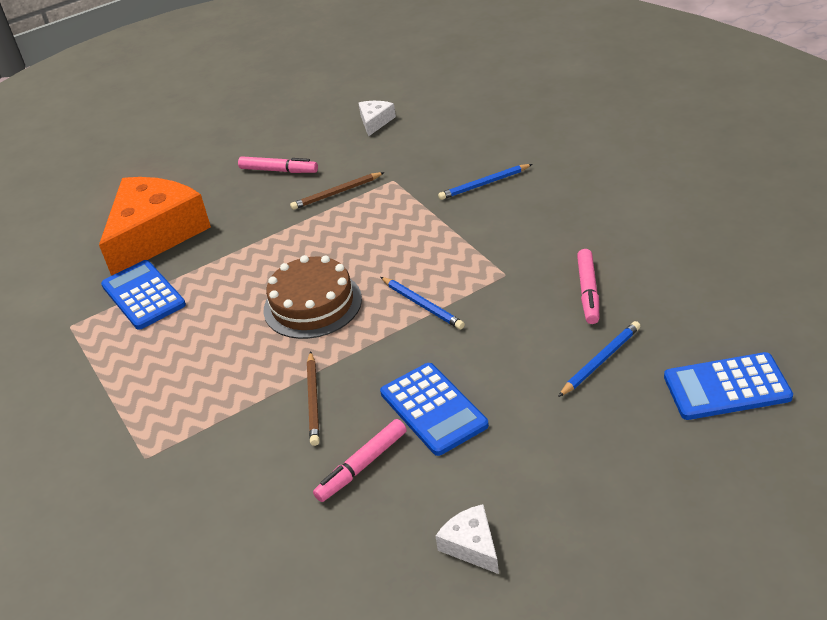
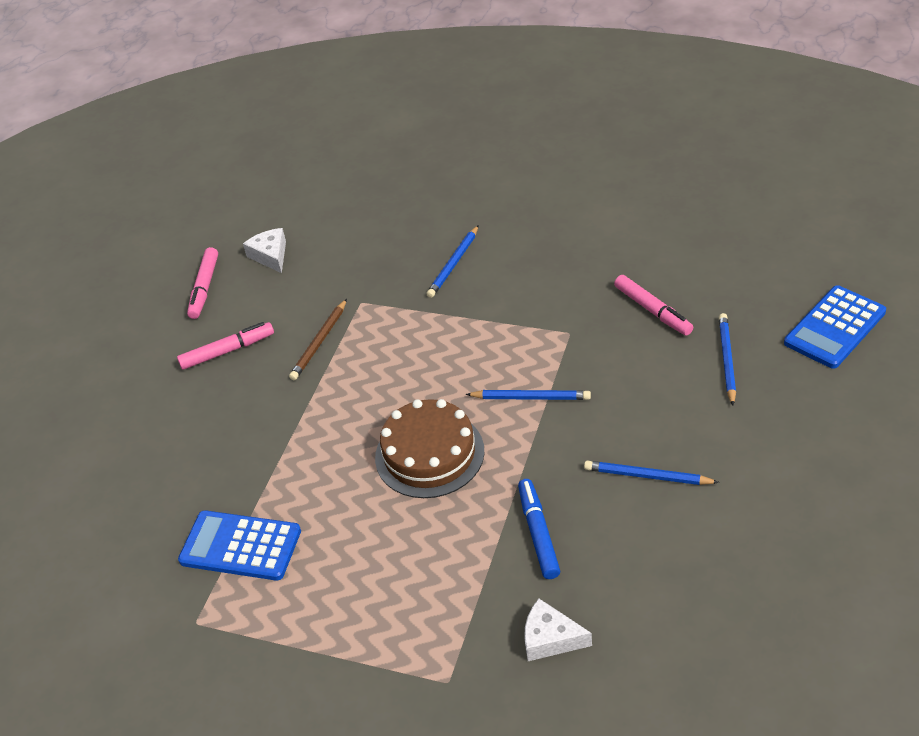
camera: 40 degrees left, 5 degrees up
orange cheese [99,177,211,276] -> none
brown pencil [307,351,320,446] -> blue marker [518,479,560,579]
pink marker [313,419,407,502] -> pink marker moved to [187,247,218,319]
blue calculator [380,363,489,456] -> blue pencil [584,461,720,485]
white cheese [436,504,499,574] -> white cheese moved to [524,598,592,661]

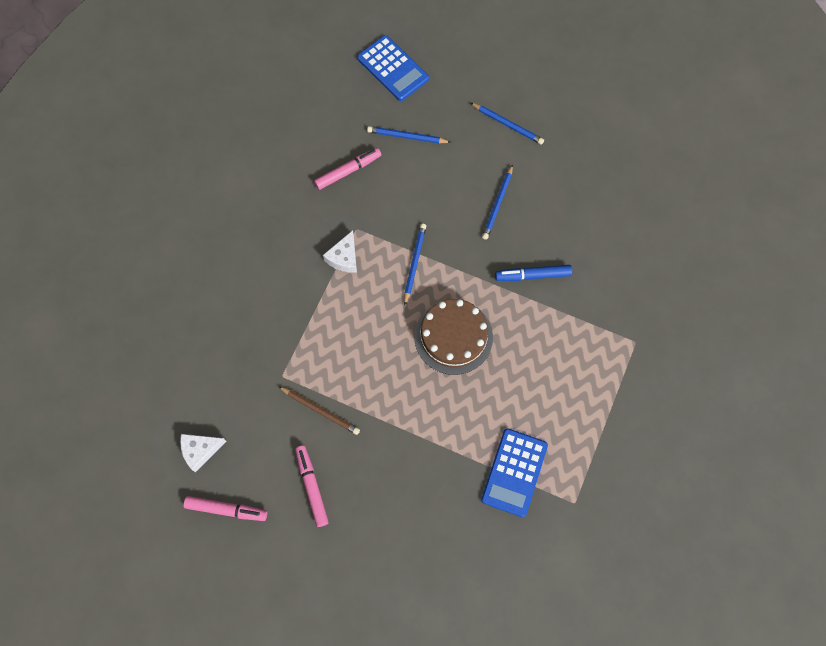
camera: 90 degrees left, 25 degrees up
blue pencil [426,225,479,298] -> blue pencil moved to [471,103,544,145]
white cheese [524,598,592,661] -> white cheese moved to [323,230,357,273]

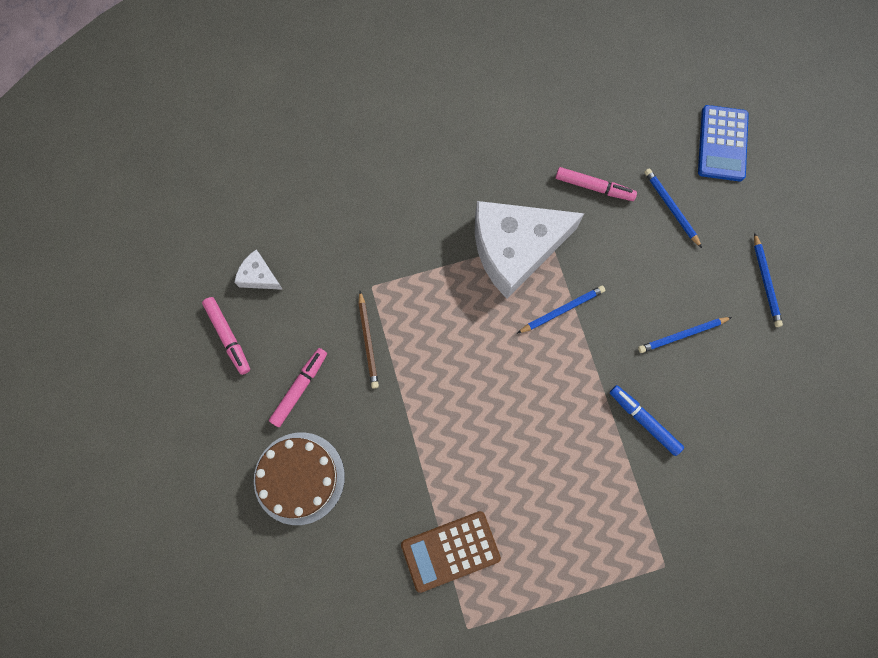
camera: 50 degrees right, 5 degrees up
white cheese [323,230,357,273] -> white cheese [475,201,585,299], size x2.37
brown cake [414,299,493,375] -> brown cake moved to [254,432,345,525]
blue calculator [481,428,548,517] -> brown calculator [401,511,501,593]

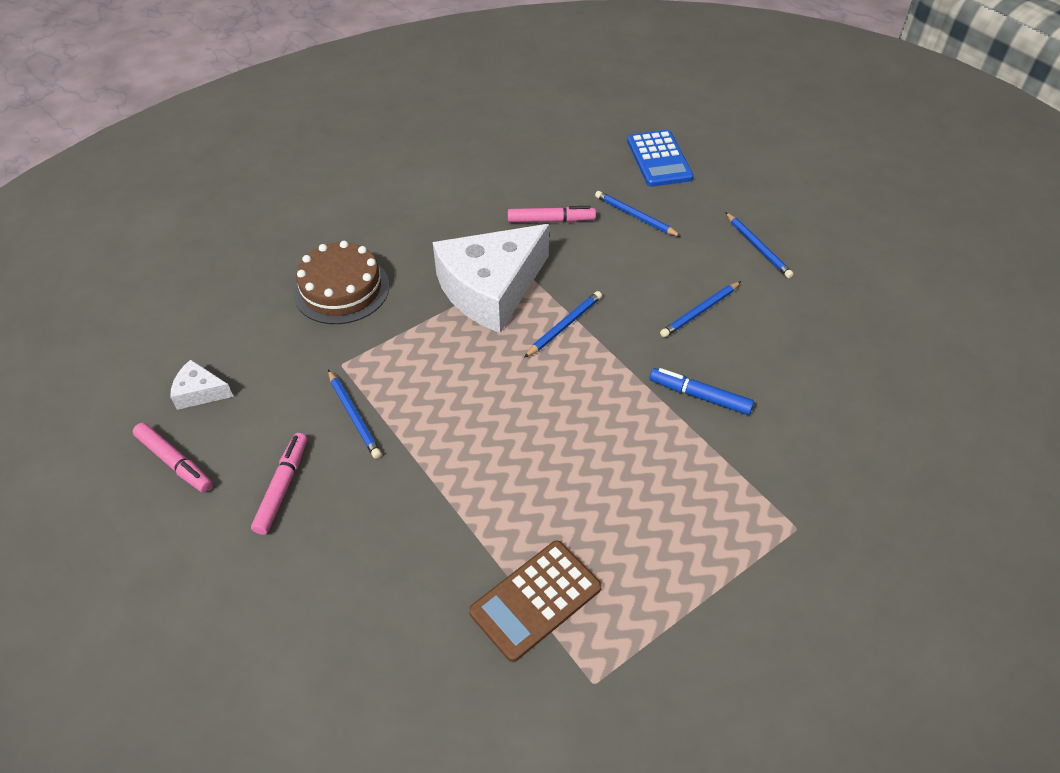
camera: 20 degrees left, 25 degrees down
brown cake [254,432,345,525] -> brown cake moved to [294,241,390,324]
brown pencil [359,291,379,389] -> blue pencil [328,370,382,459]

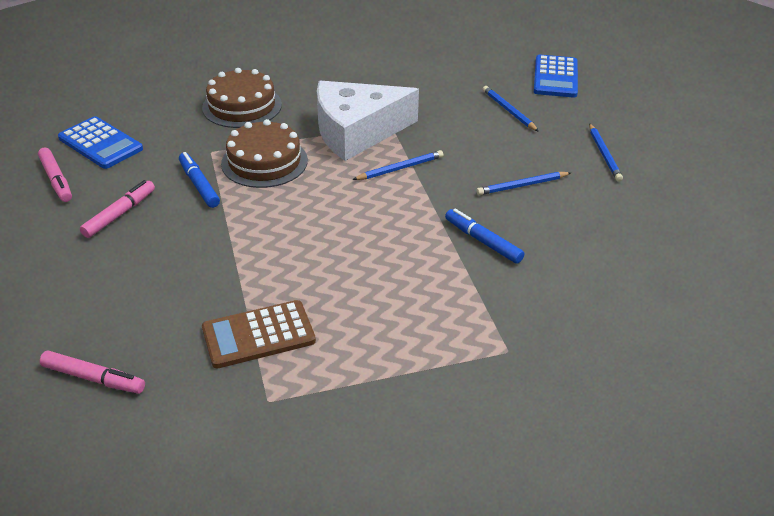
camera: 20 degrees right, 10 degrees down
white cheese [170,359,234,410] -> blue calculator [58,116,143,169]
blue pencil [328,370,382,459] -> blue marker [179,152,220,208]
pink marker [508,206,596,223] -> pink marker moved to [40,351,145,394]
none -> brown cake [221,119,308,188]

